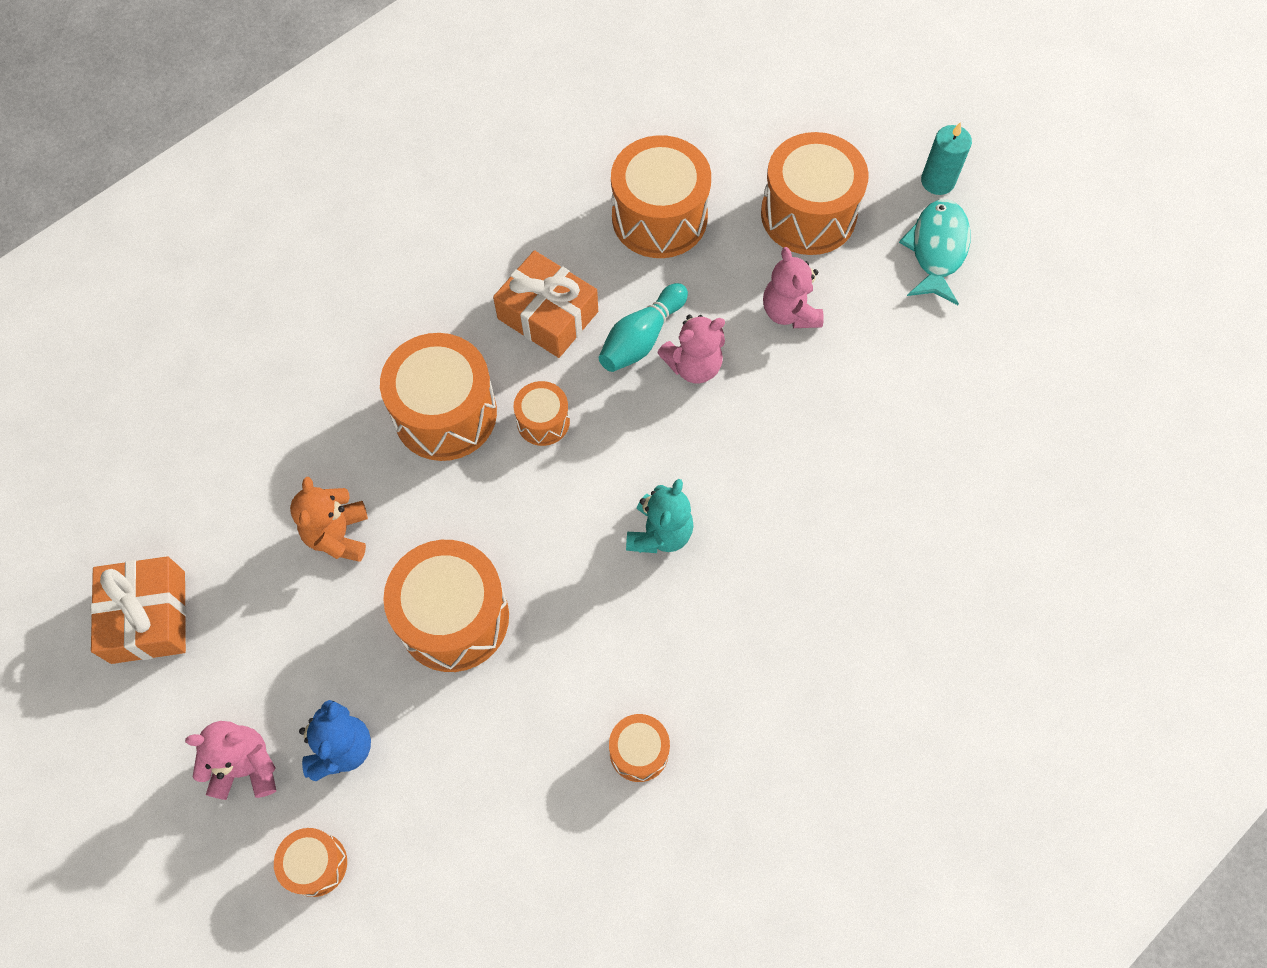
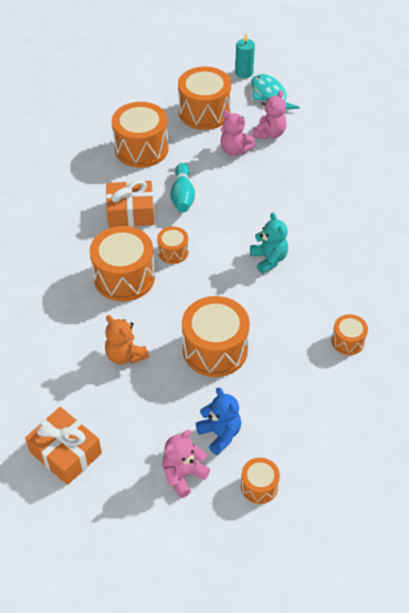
camera: 40 degrees left, 15 degrees down
pink teddy bear [657,315,725,384] -> pink teddy bear moved to [252,91,287,139]

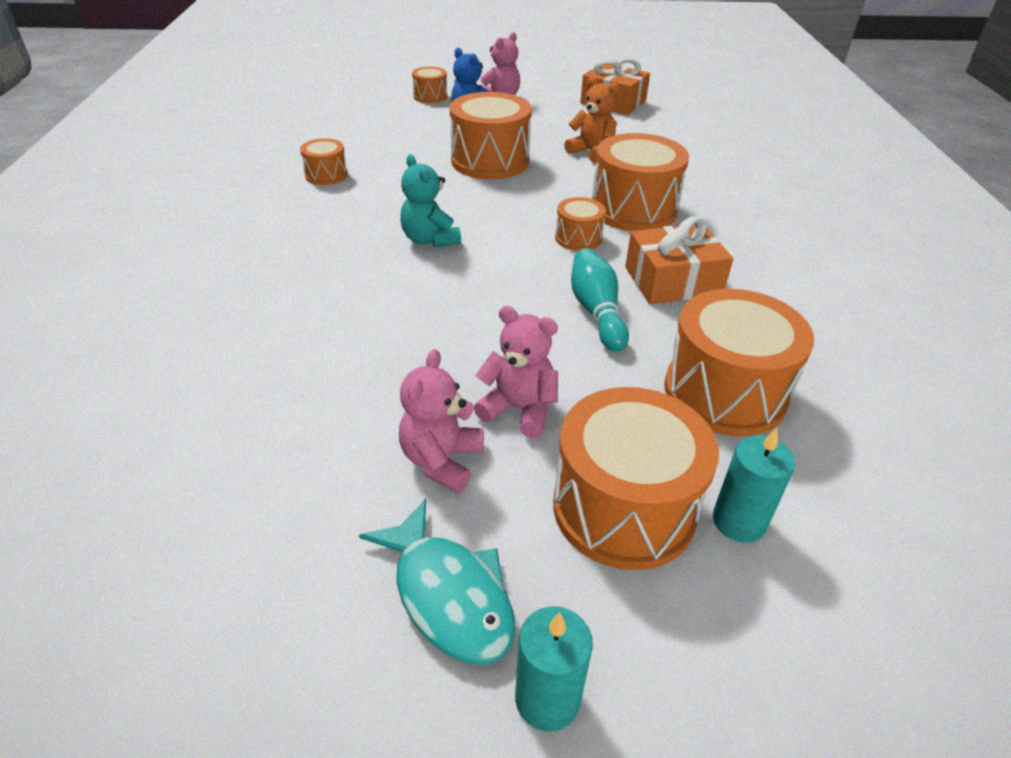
camera: 170 degrees right, 10 degrees down
none -> turquoise candle [713,428,795,543]

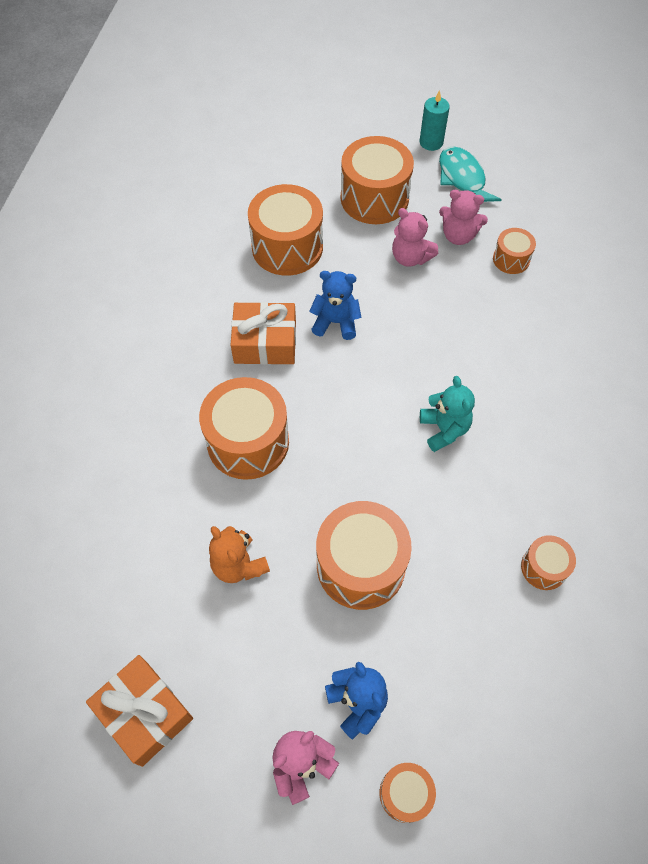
camera: 165 degrees left, 20 degrees up
pink teddy bear [399,349,484,493] -> pink teddy bear turned 75 degrees clockwise [439,190,488,245]
orange drum [555,197,606,251] -> orange drum moved to [493,228,536,274]
turquoise bowling pin [571,248,629,352] -> blue teddy bear [309,271,361,340]
turquoise candle [713,428,795,543] -> none

